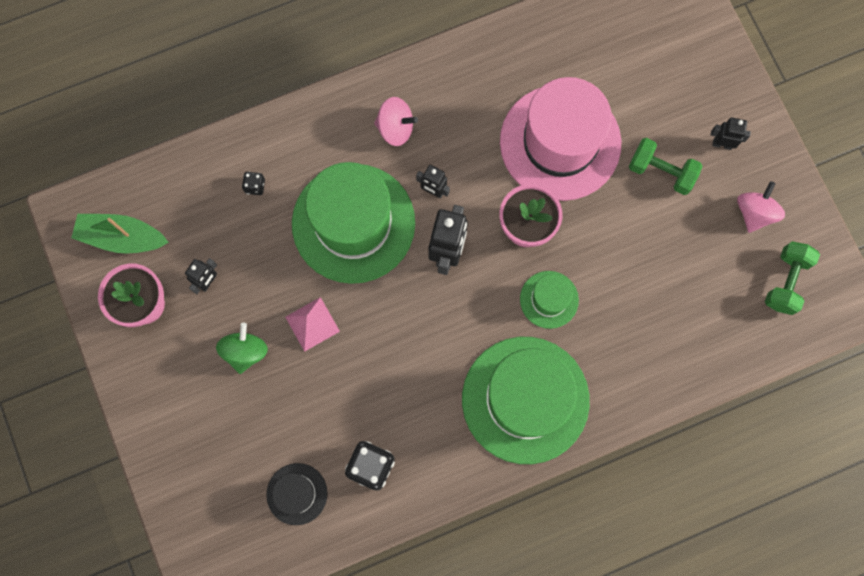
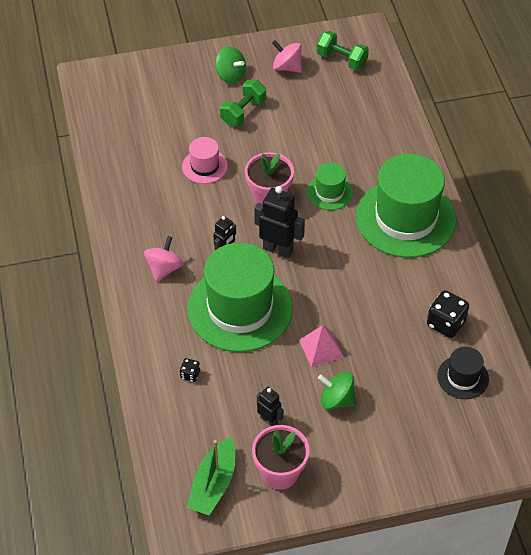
camera: 80 degrees left, 25 degrees down
pink hat [500,77,621,201] -> pink hat [182,137,228,184], size x0.47
black robot [711,117,751,150] -> green spinning top [215,47,246,84]

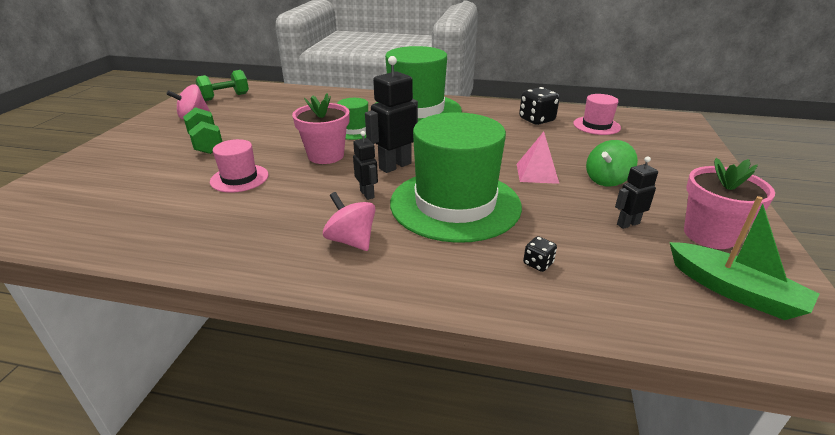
camera: 65 degrees left, 20 degrees down
green spinning top [215,47,246,84] -> none
black hat [437,347,489,399] -> pink hat [573,94,621,135]

